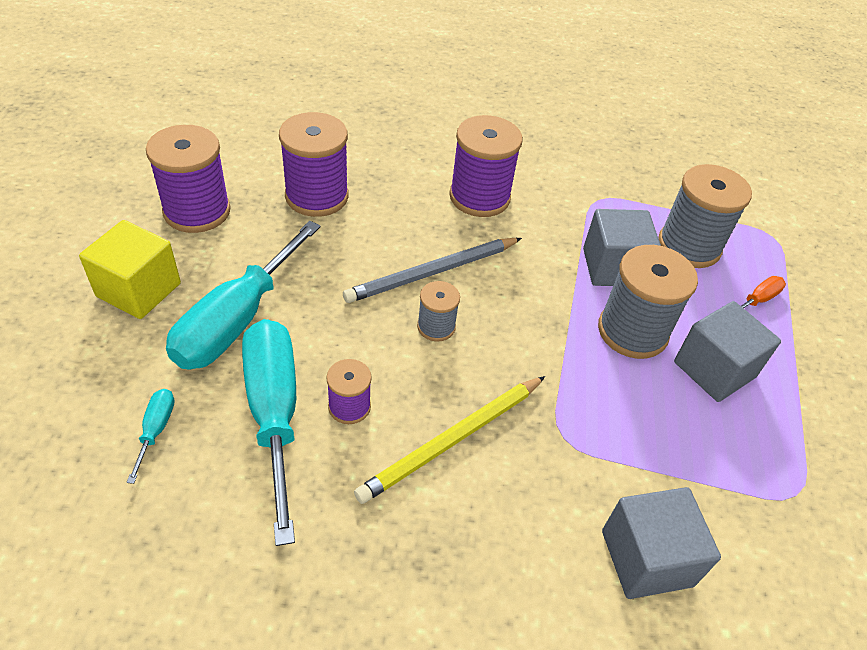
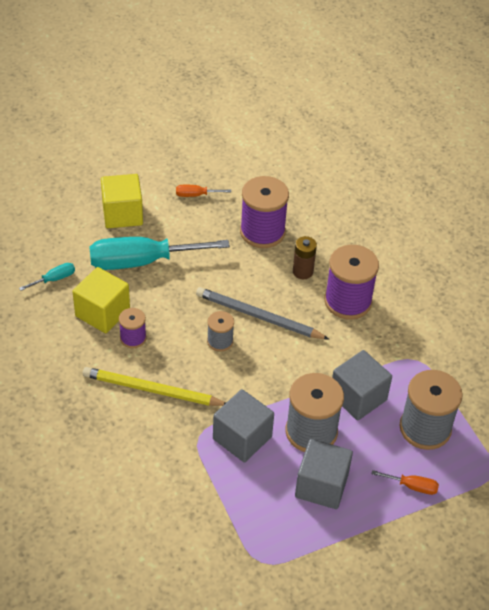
camera: 55 degrees right, 0 degrees up
purple spool [146,125,231,233] -> orange screwdriver [176,185,231,197]
turquoise screwdriver [242,319,296,546] -> yellow cube [72,267,130,333]
grey cube [602,487,721,599] -> grey cube moved to [213,389,274,462]
none -> brown battery [293,236,317,279]

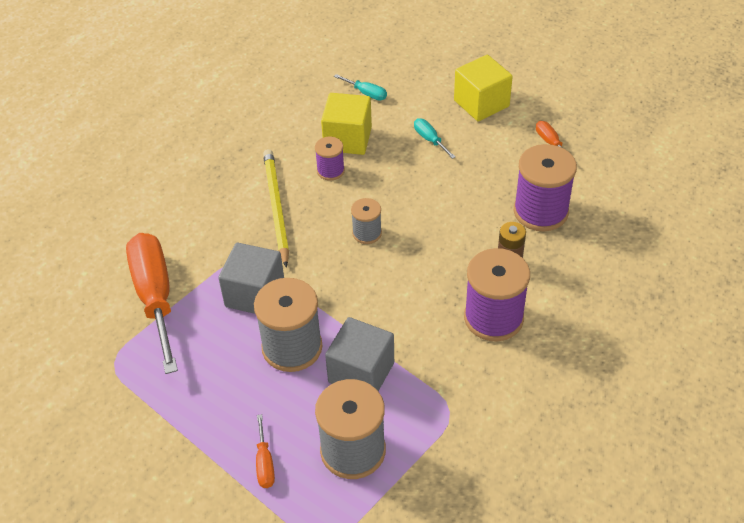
camera: 70 degrees right, 0 degrees up
turquoise screwdriver [89,237,230,270] -> turquoise screwdriver [414,118,456,159], size x0.42
grey pencil [196,287,330,340] -> none
grey cube [295,439,353,509] -> none
none -> orange screwdriver [126,233,178,374]

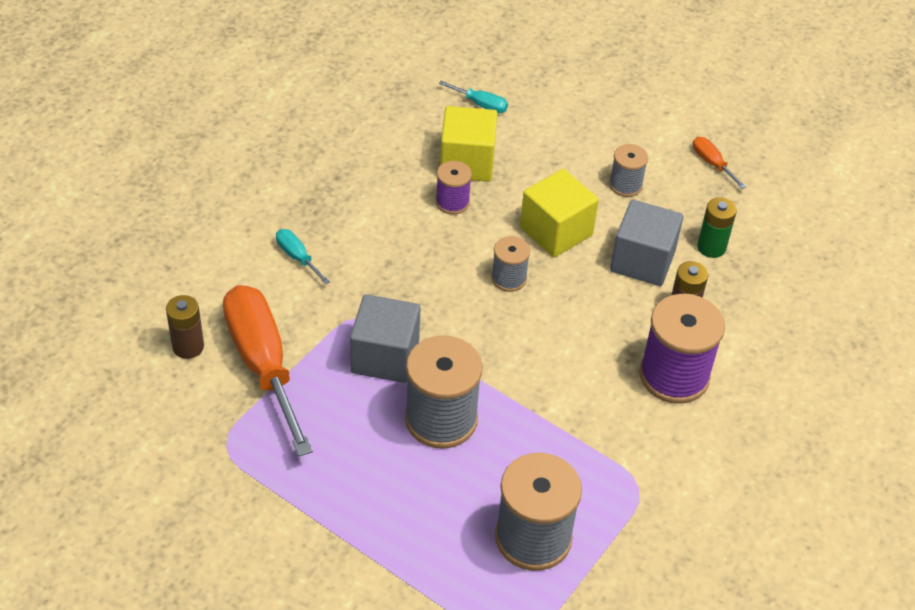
camera: 10 degrees left, 0 degrees up
orange screwdriver [256,414,275,488] -> none
yellow pencil [263,149,289,268] -> none
grey cube [325,317,394,391] -> grey cube moved to [610,200,683,286]
turquoise screwdriver [414,118,456,159] -> turquoise screwdriver moved to [276,229,330,285]
yellow cube [454,55,513,121] -> yellow cube moved to [520,169,599,257]
purple spool [514,144,577,231] -> green battery [697,197,737,258]
none -> brown battery [166,295,204,359]
none -> grey spool [609,144,648,197]

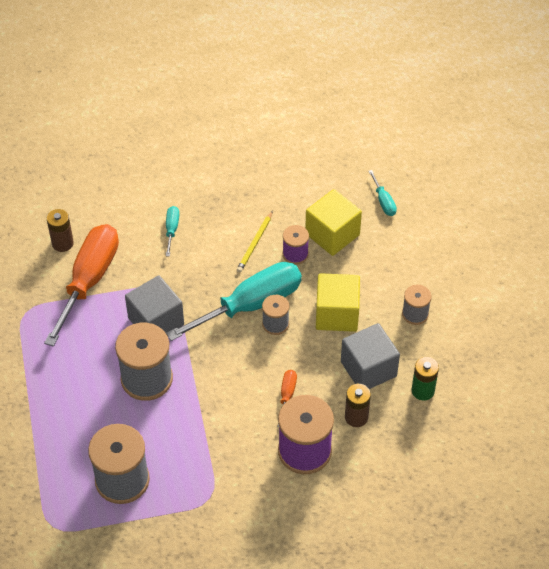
camera: 45 degrees right, 5 degrees up
orange screwdriver [693,137,746,189] -> orange screwdriver moved to [278,370,297,427]
none -> turquoise screwdriver [166,262,302,341]
none -> yellow pencil [237,211,273,272]

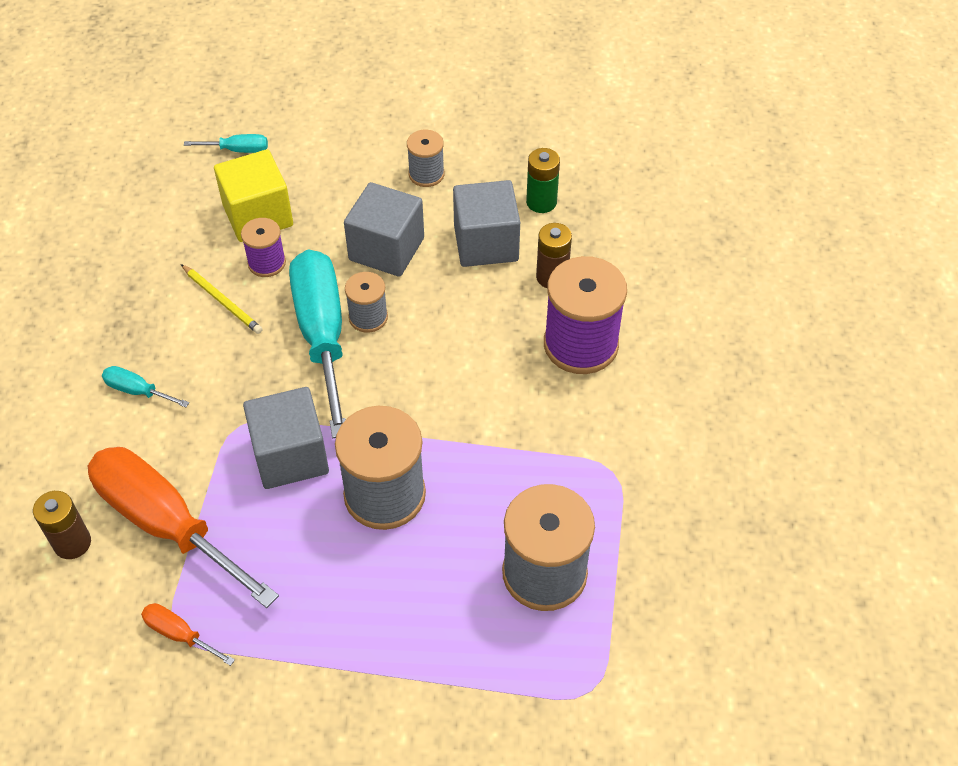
camera: 70 degrees left, 0 degrees up
orange screwdriver [278,370,297,427] -> orange screwdriver moved to [141,603,235,666]
yellow cube [316,273,360,332] -> grey cube [344,182,424,277]

